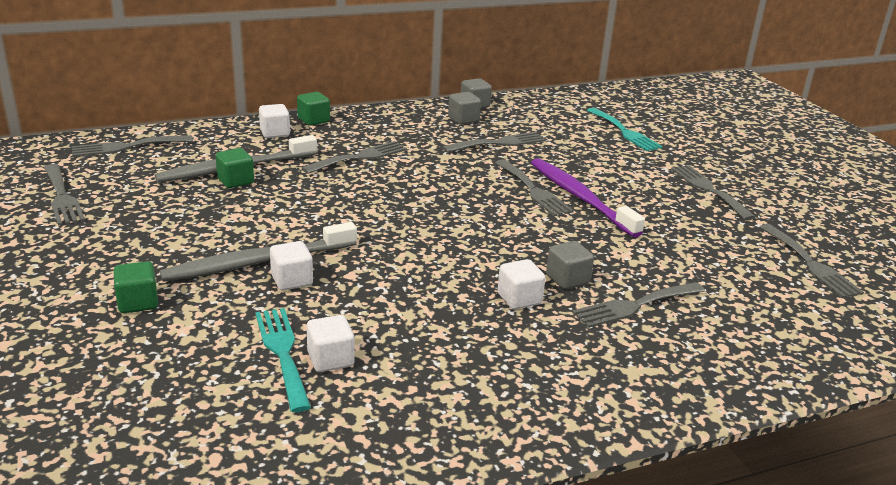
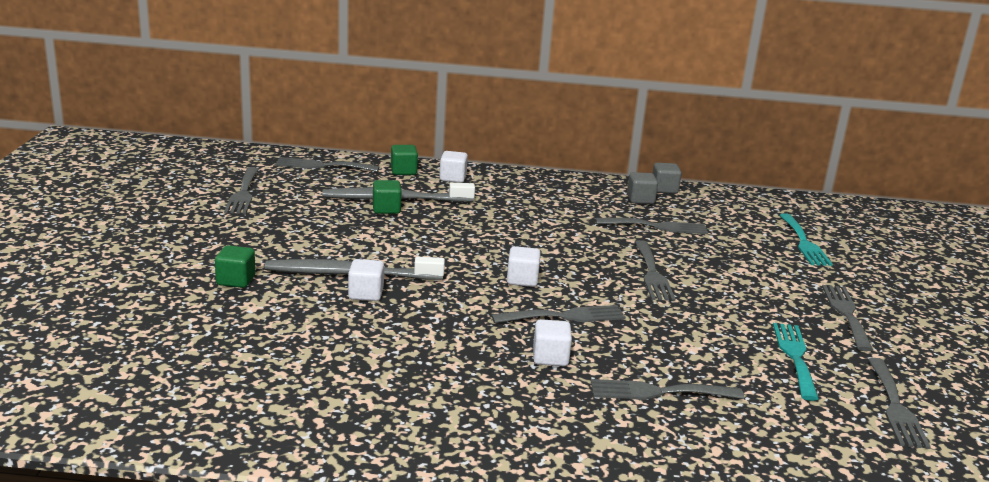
camera: 25 degrees right, 5 degrees down
turquoise fork [255,308,311,412] -> turquoise fork moved to [773,323,819,401]
green cube [297,92,330,126] -> green cube moved to [391,145,418,175]
grey fork [302,141,407,174] -> grey fork moved to [491,305,626,323]
white cube [307,315,354,372] -> white cube moved to [507,246,541,287]
purple toothbrush [531,158,645,238] -> none
grey cube [546,241,594,289] -> none

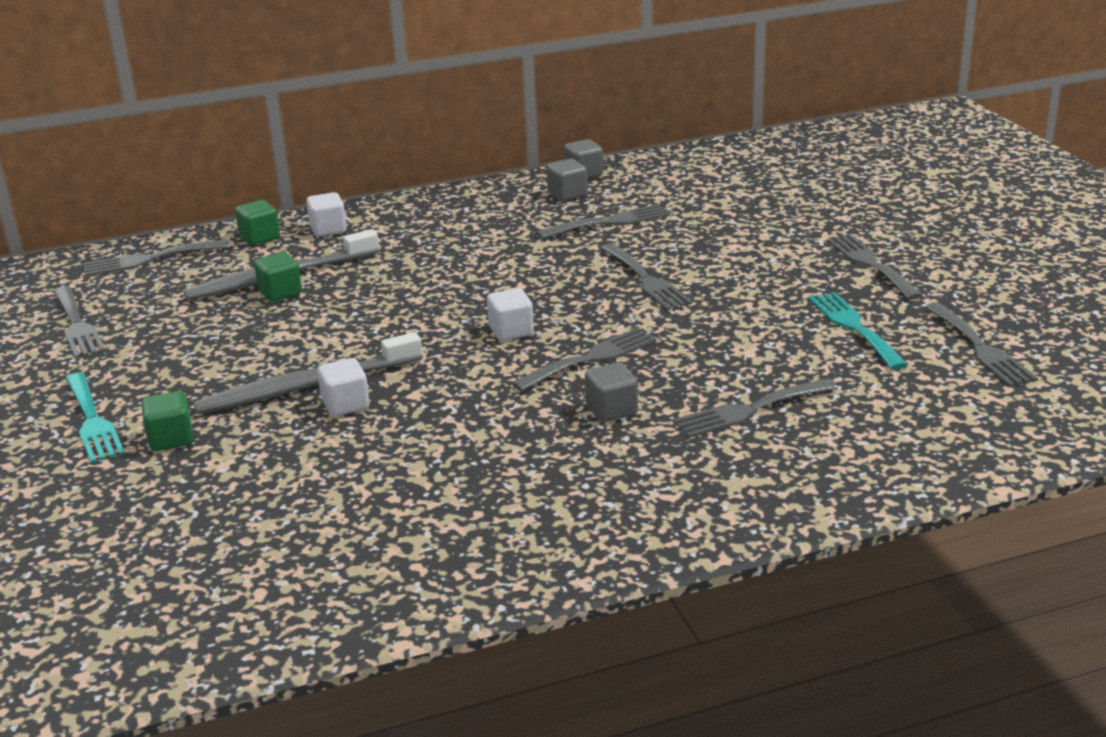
camera: 20 degrees left, 5 degrees up
white cube [533,319,572,366] -> grey cube [585,363,638,422]
turquoise fork [779,214,833,266] -> turquoise fork moved to [65,372,125,463]

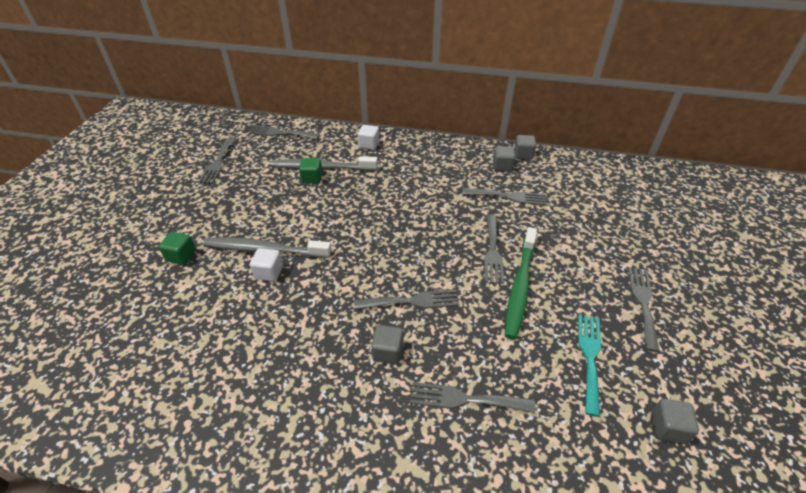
camera: 30 degrees right, 15 degrees up
turquoise fork [65,372,125,463] -> none
green cube [235,200,280,245] -> none
white cube [487,288,534,341] -> none
grey fork [925,302,1038,387] -> grey cube [651,399,699,444]
none -> green toothbrush [505,227,537,340]

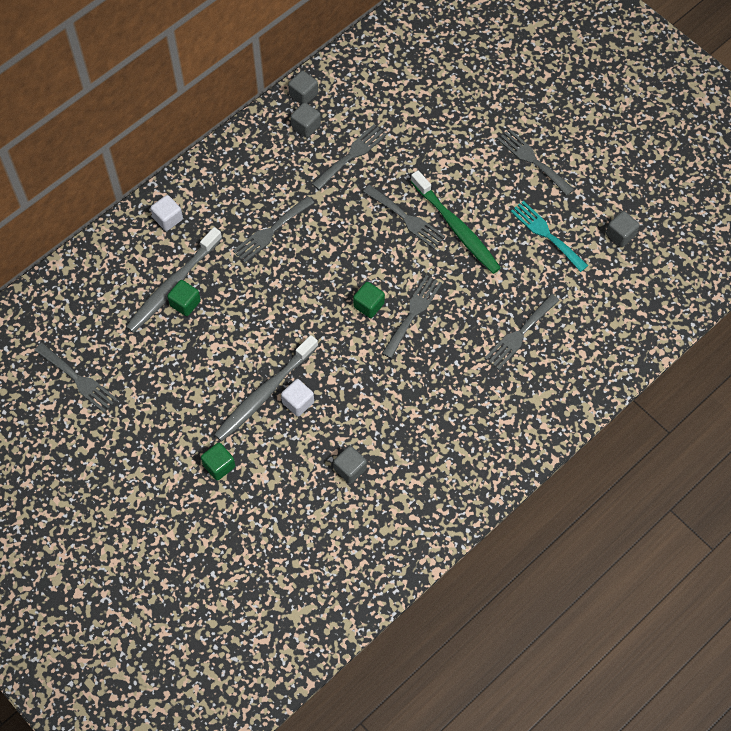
camera: 55 degrees left, 20 degrees up
grey fork [249,125,320,139] -> grey fork moved to [233,196,314,263]
grey cube [371,325,403,364] -> grey cube moved to [333,446,367,484]
none -> green cube [353,282,385,318]

